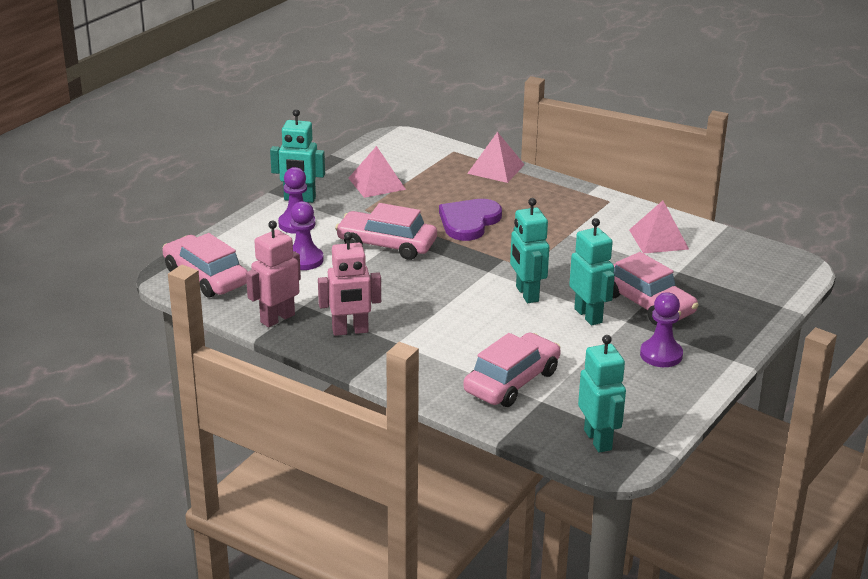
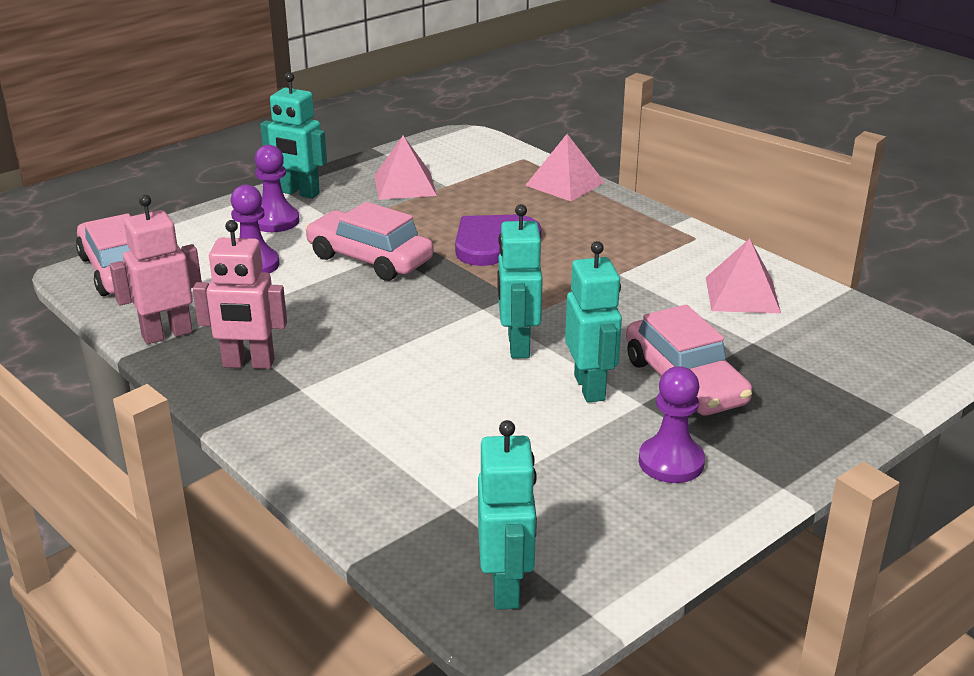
camera: 15 degrees right, 0 degrees up
pink car [463,332,561,407] -> none

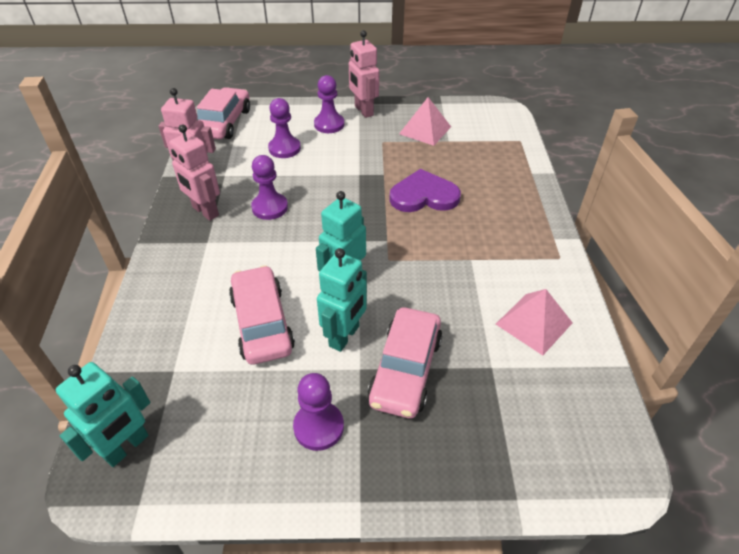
camera: 40 degrees right, 15 degrees up
turquoise robot [260,72,327,199] -> pink robot [349,30,379,118]
pink car [305,202,434,281] -> pink car moved to [229,265,295,365]
pink pyramid [525,134,605,201] -> none
none -> purple pawn [251,155,288,220]

